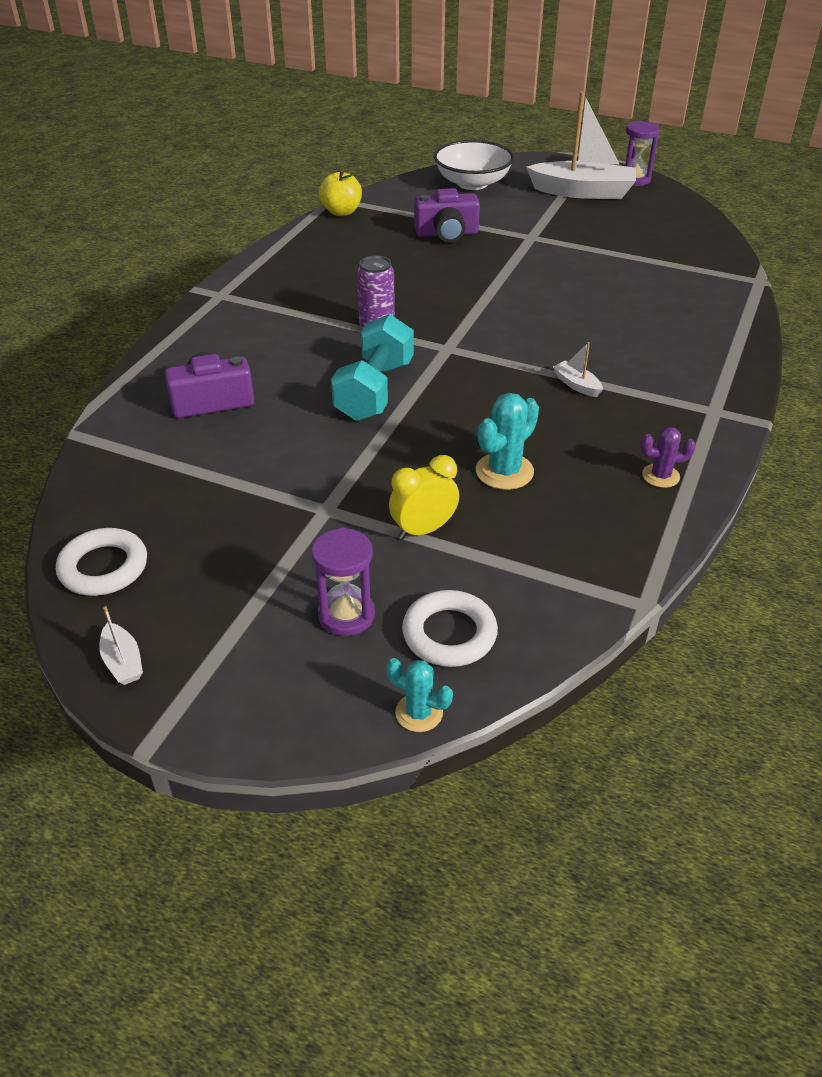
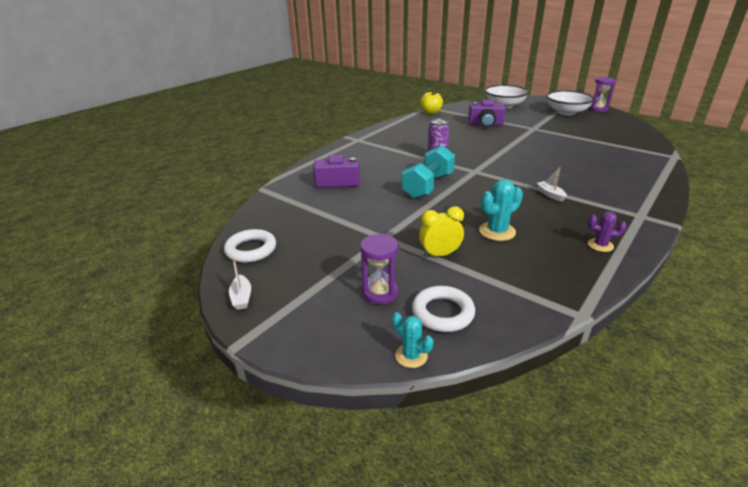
camera: 15 degrees right, 10 degrees down
white boat [526,91,636,199] -> white bowl [546,90,595,115]

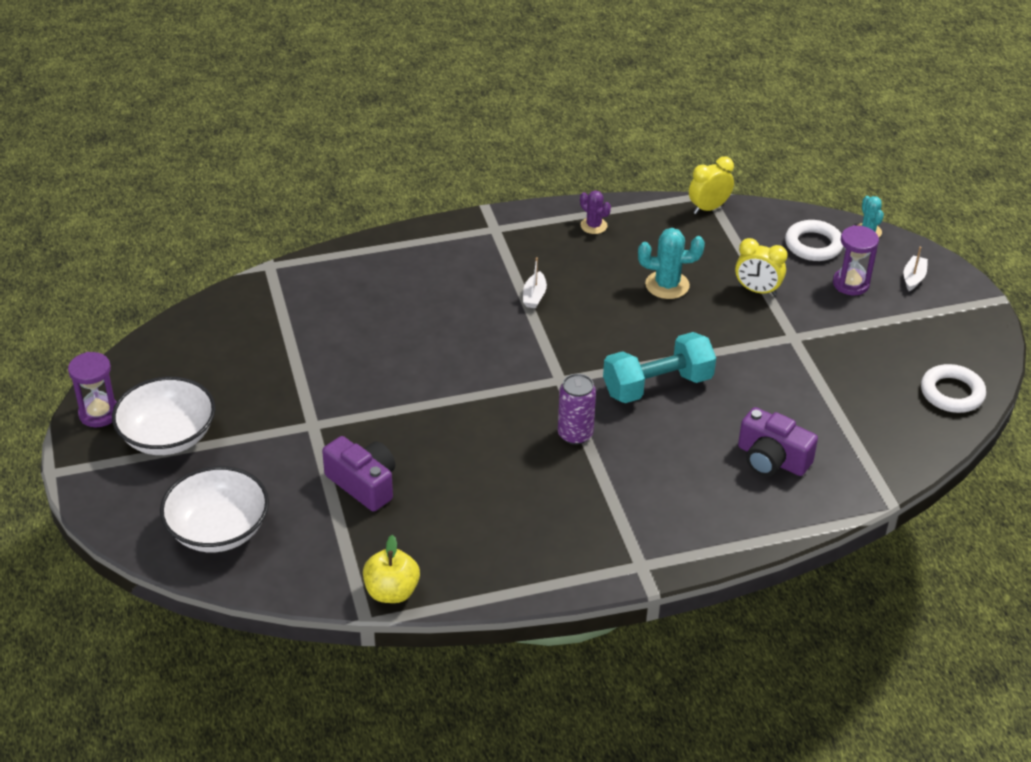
camera: 145 degrees left, 10 degrees up
white boat [229,259,251,310] -> white boat moved to [904,246,928,291]
none -> yellow clock [689,156,734,214]

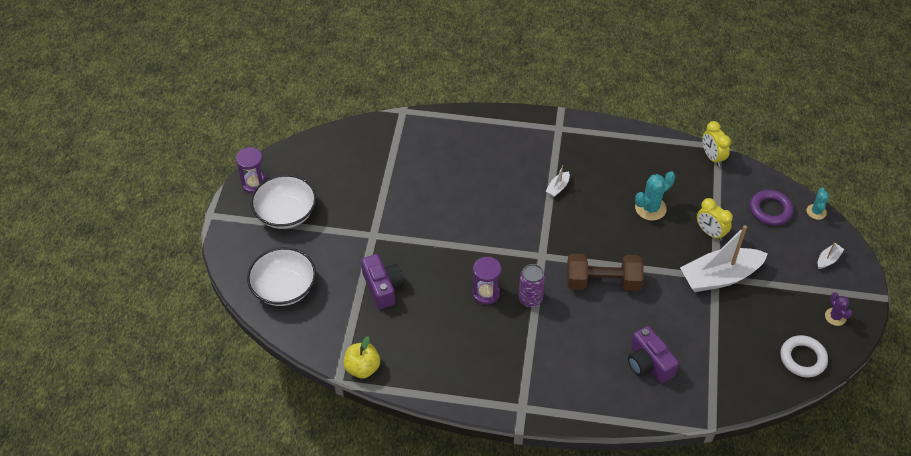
camera: 25 degrees right, 10 degrees up
purple cactus [580,190,611,234] -> purple cactus moved to [825,292,852,326]
turquoise dumbbell [603,332,716,403] -> brown dumbbell [567,254,644,291]
turquoise cactus [638,228,705,299] -> turquoise cactus turned 60 degrees counterclockwise [635,171,675,221]
yellow clock [689,156,734,214] -> yellow clock turned 105 degrees counterclockwise [702,121,731,166]
white ring [785,220,844,261] -> purple ring [750,190,793,225]
purple hourglass [833,225,879,295] -> purple hourglass moved to [473,257,501,305]
none -> white boat [680,225,768,292]

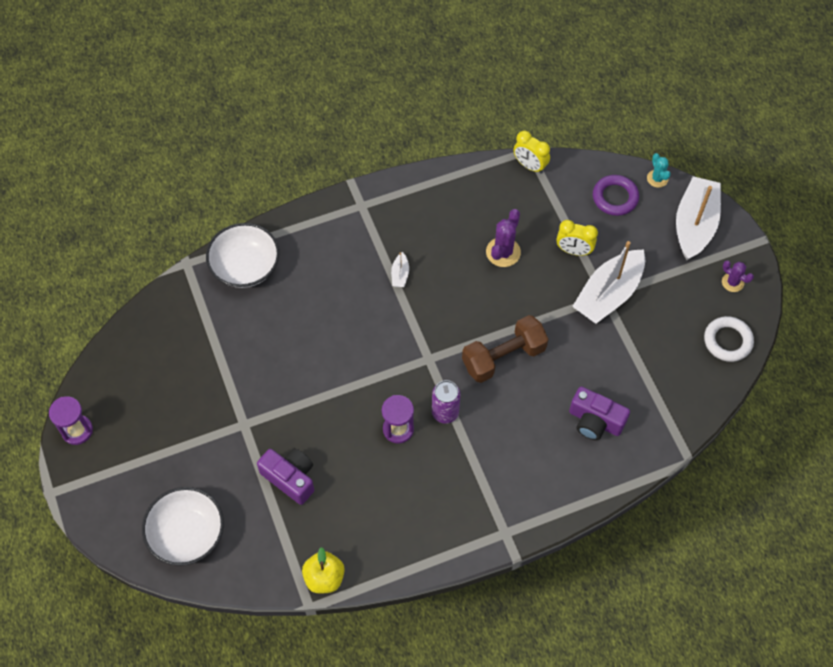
camera: 30 degrees left, 10 degrees up
white bowl [251,174,316,229] -> white bowl moved to [206,223,279,288]
turquoise cactus [635,171,675,221] -> purple cactus [486,209,521,267]
white boat [818,243,844,269] -> white boat [676,176,721,260], size x2.44

